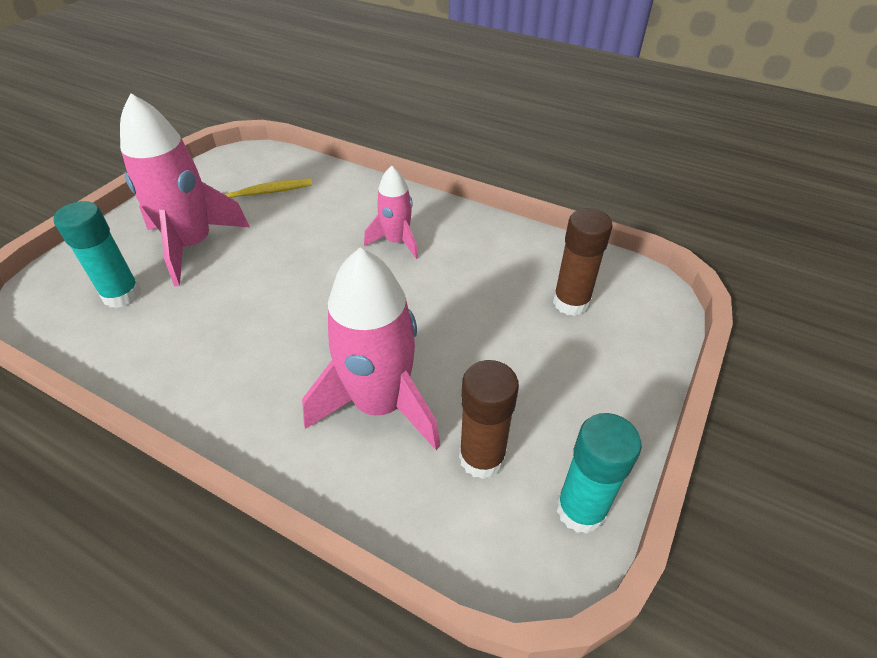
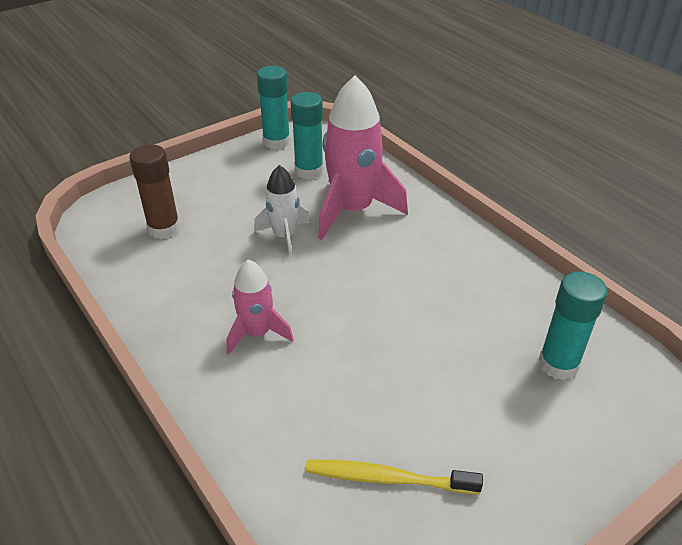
camera: 155 degrees left, 5 degrees down
pink rocket [120,94,250,286] -> none
brown glue stick [459,360,519,479] -> turquoise glue stick [291,92,323,179]
none -> white rocket [254,165,309,257]

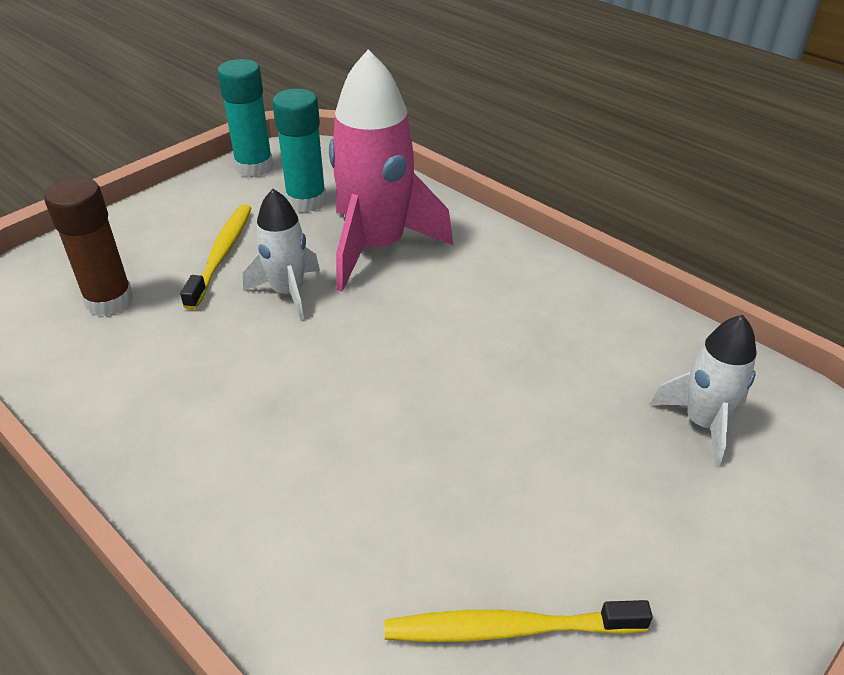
camera: 10 degrees left, 0 degrees up
pink rocket [227,259,294,354] -> none
turquoise glue stick [539,272,608,380] -> white rocket [650,315,757,467]
none -> yellow toothbrush [180,204,252,310]

